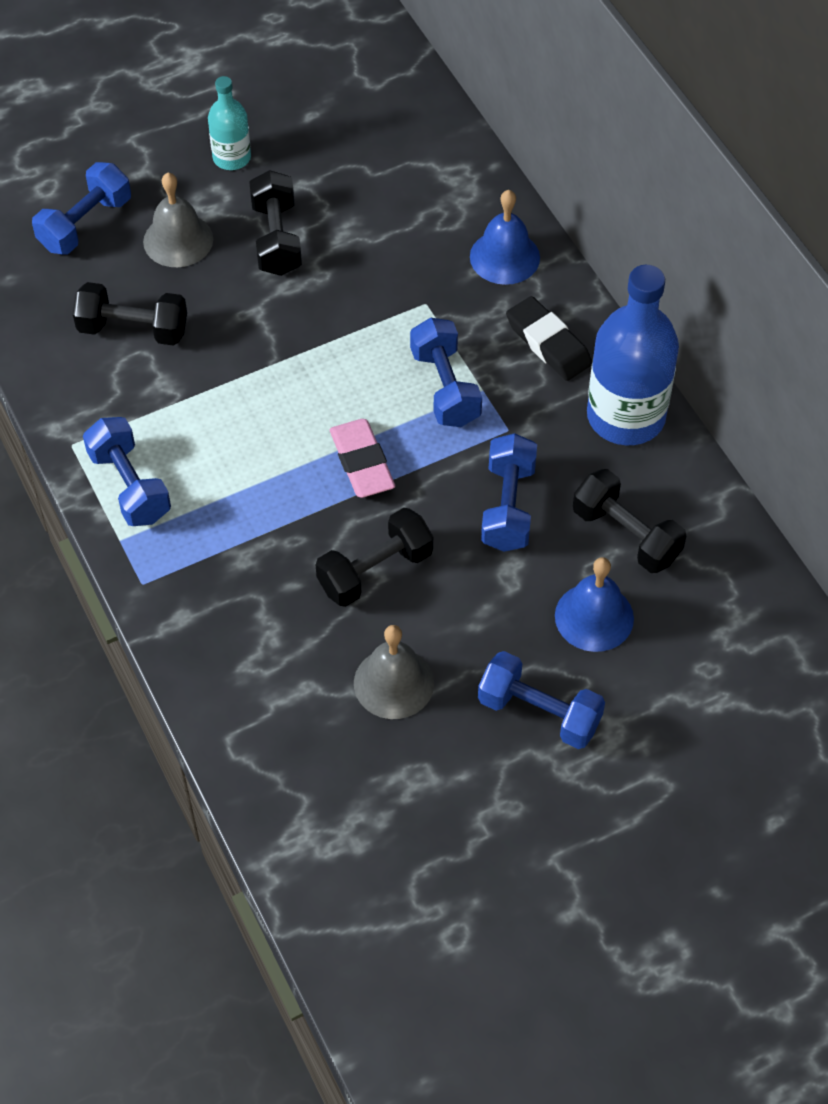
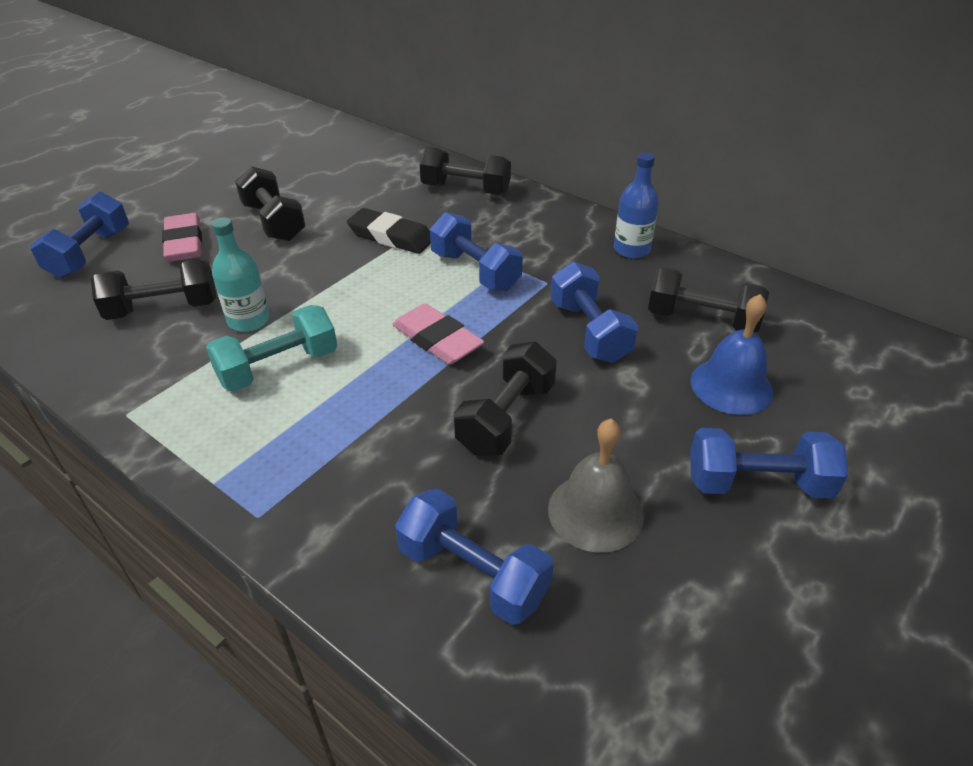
camera: 25 degrees left, 15 degrees down
blue dumbbell [83,417,171,526] -> blue dumbbell moved to [395,488,554,625]
grey bell [143,173,213,267] -> pink eraser [162,213,202,262]
turquoise bottle [208,76,251,170] -> turquoise bottle moved to [212,217,269,332]
blue bell [470,190,540,285] -> black dumbbell [420,147,511,196]
black eraser [506,296,592,381] -> black eraser moved to [347,208,431,254]
blue bottle [587,265,679,445] -> blue bottle [614,152,659,258], size x0.53
none -> turquoise dumbbell [206,305,337,392]

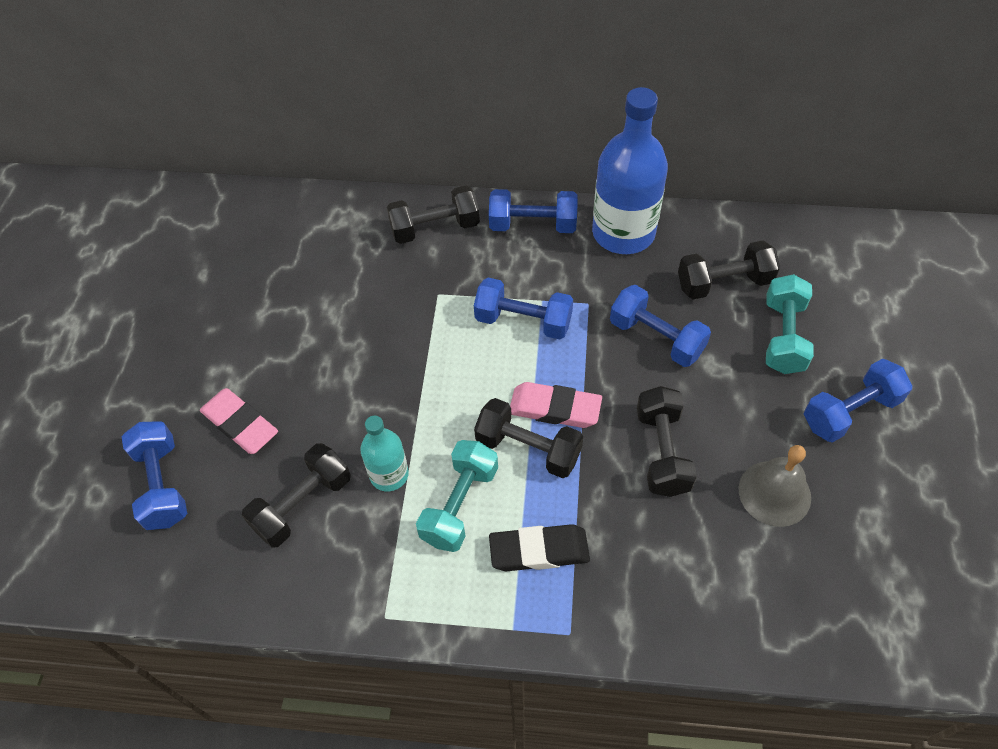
camera: 30 degrees left, 15 degrees up
black dumbbell [235,166,305,241] -> black dumbbell moved to [474,398,583,478]
black eraser [347,208,431,254] -> black eraser moved to [489,524,590,571]
blue dumbbell [395,488,554,625] -> blue dumbbell moved to [489,189,578,233]
blue bottle [614,152,659,258] -> blue bottle [592,87,668,254], size x1.89
blue bell [691,294,774,415] -> turquoise dumbbell [766,274,814,374]

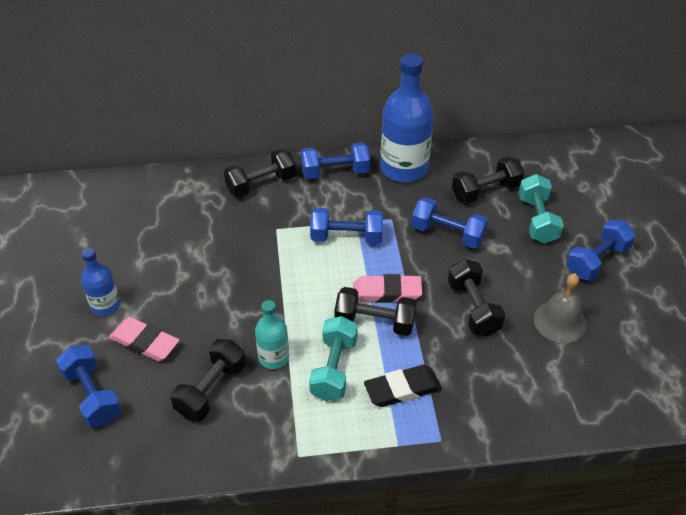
camera: 15 degrees left, 10 degrees down
none -> blue bottle [81,248,120,316]

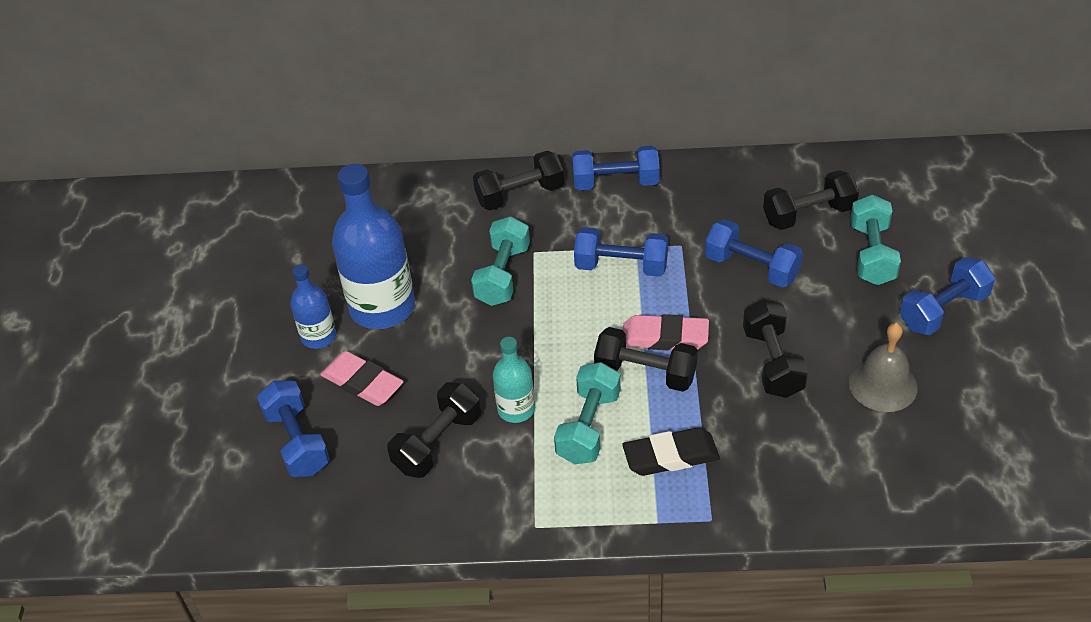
camera: 10 degrees right, 0 degrees up
blue bottle [380,54,434,182] -> blue bottle moved to [332,164,415,329]
none -> turquoise dumbbell [471,216,530,306]

